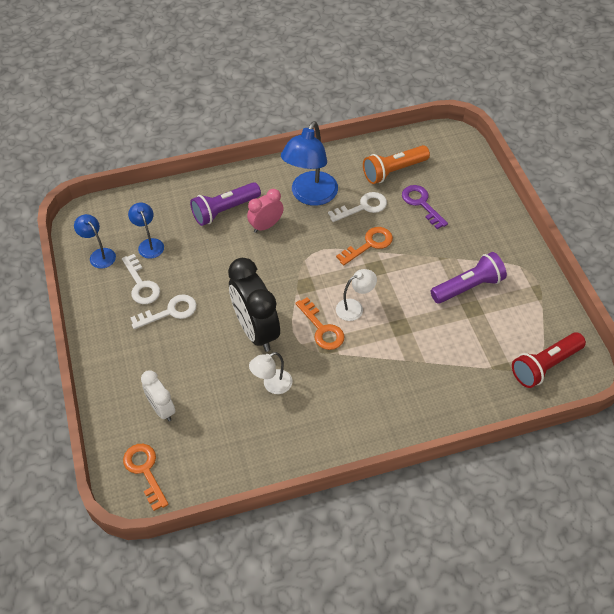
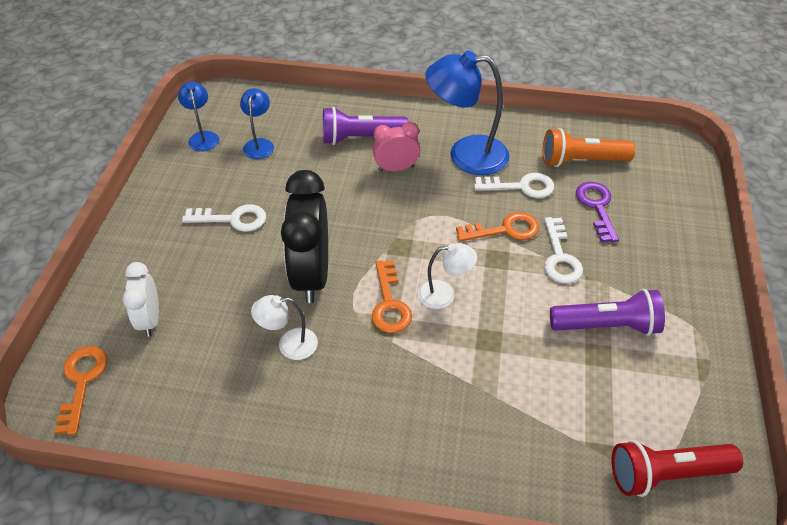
camera: 25 degrees right, 5 degrees down
white key [122,254,160,304] -> white key moved to [544,217,583,284]
blue lamp [281,121,338,206] -> blue lamp turned 45 degrees clockwise [425,51,510,175]

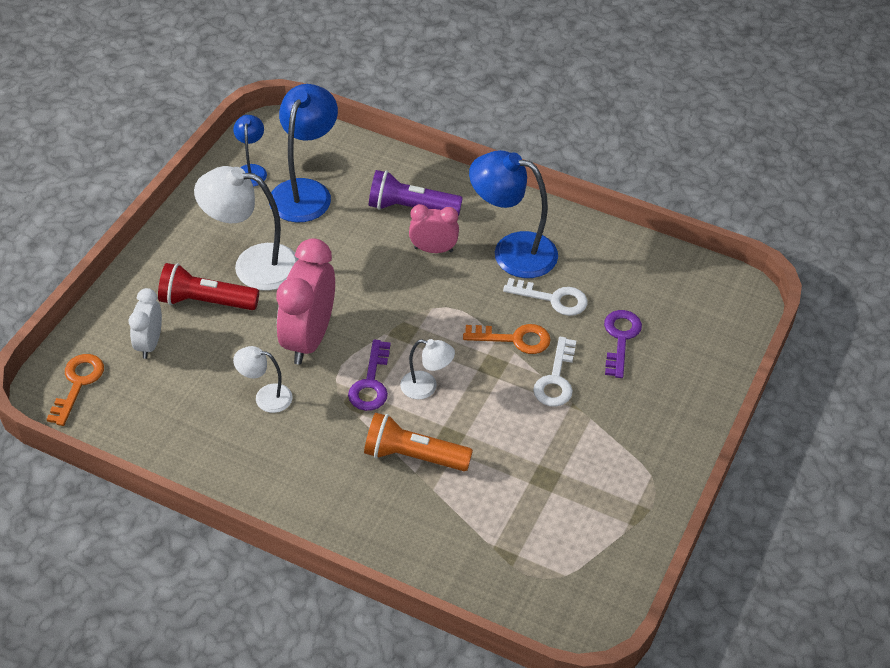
camera: 15 degrees right, 0 degrees up
white key [182,204,266,232] -> white lamp [194,166,298,291]
blue lamp [240,88,274,159] -> blue lamp [269,84,338,223], size x1.89
black clock [281,170,328,303] -> pink clock [276,238,335,365]
orange key [372,260,412,333] -> purple key [348,340,391,411]
orange flashlight [543,128,635,167] -> orange flashlight moved to [364,413,473,471]
purple flashlight [550,289,665,336] -> none
red flashlight [612,440,743,497] -> red flashlight moved to [158,263,259,310]

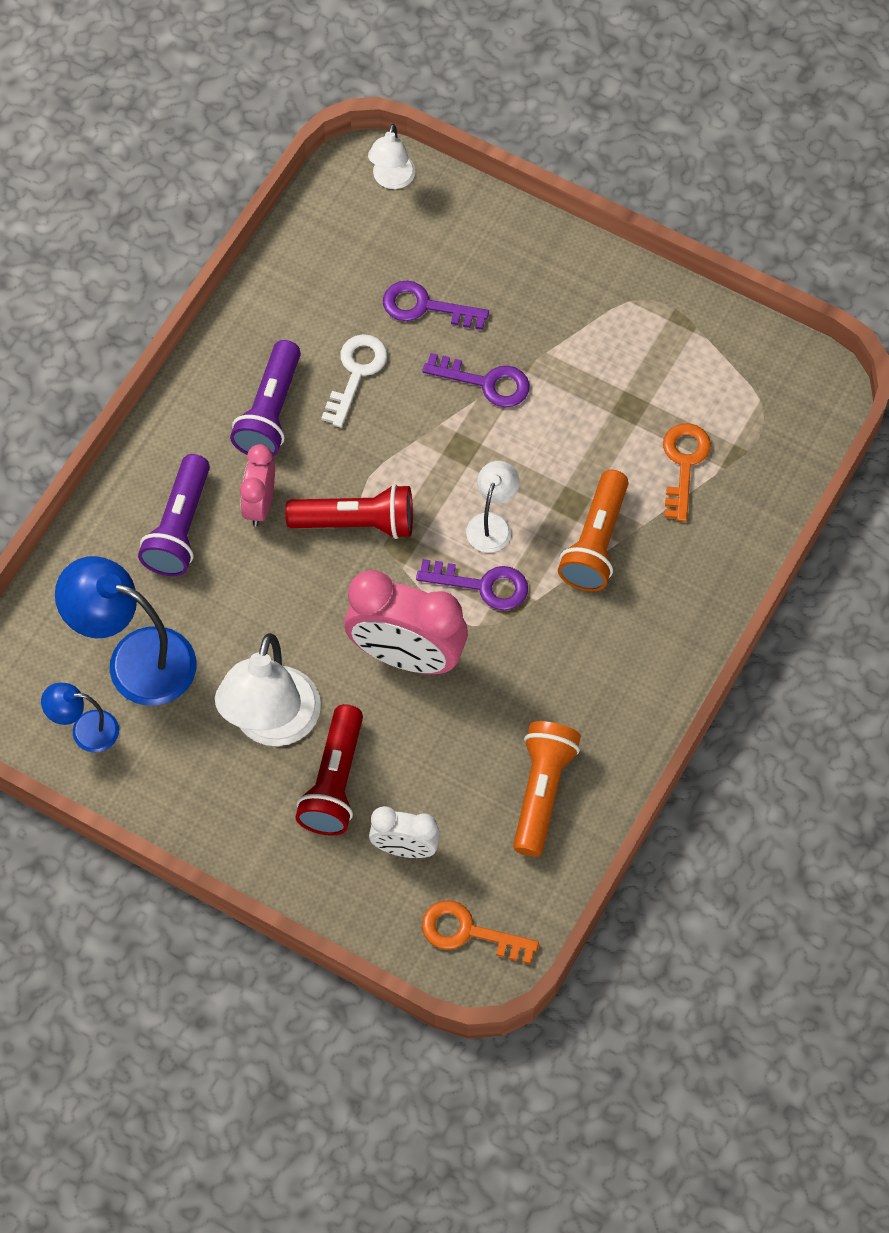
camera: 85 degrees left, 15 degrees up
white lamp [233,346,293,413] -> white lamp moved to [368,124,416,189]
orange key [463,324,551,354] -> orange key moved to [663,423,711,522]
blue lamp [469,150,558,278] -> purple flashlight [230,340,301,457]
white key [533,337,576,407] -> purple key [423,353,530,407]
none -> red flashlight [285,484,413,539]
none -> orange flashlight [513,721,581,857]

